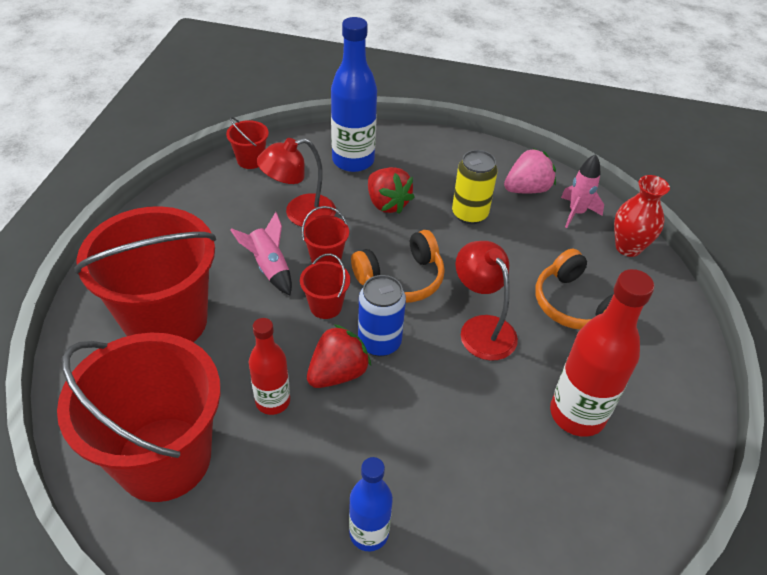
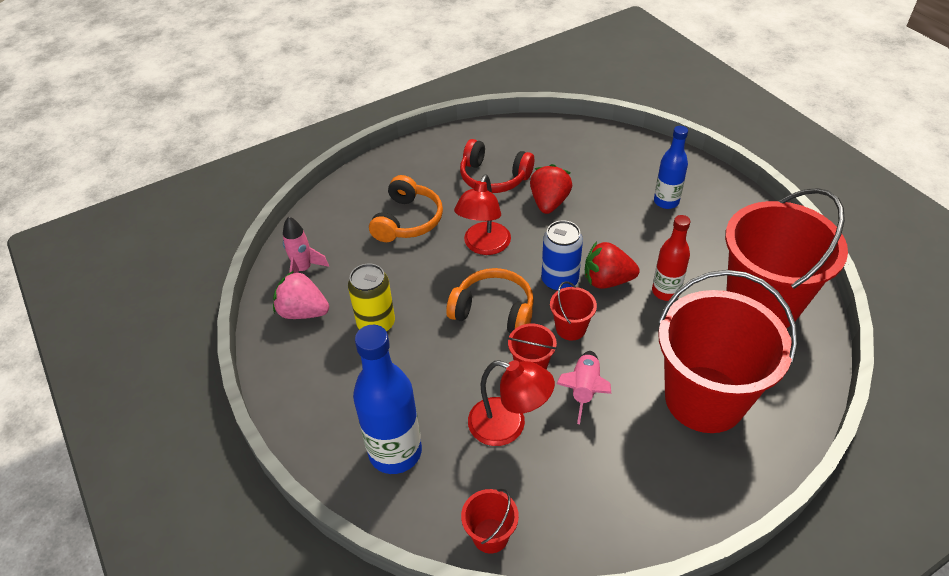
camera: 130 degrees left, 0 degrees up
red strawberry [368,167,415,214] -> red strawberry moved to [530,164,572,214]
red bottle [550,269,655,437] -> red headphones [460,139,534,193]
red vase [614,175,670,257] -> none

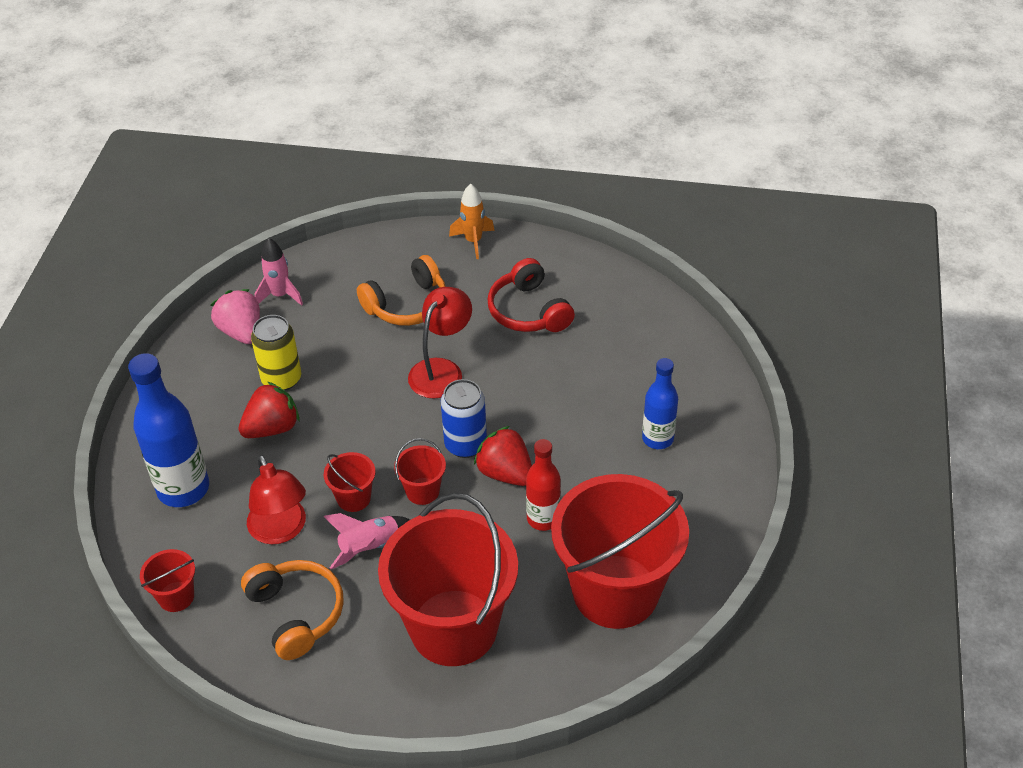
camera: 40 degrees right, 0 degrees up
orange headphones [446,268,534,334] -> orange headphones moved to [241,560,344,660]
red lamp [454,174,511,255] -> red lamp turned 150 degrees clockwise [408,287,472,399]
red strawberry [530,164,572,214] -> red strawberry moved to [238,382,300,438]
none -> orange rocket [449,184,495,259]

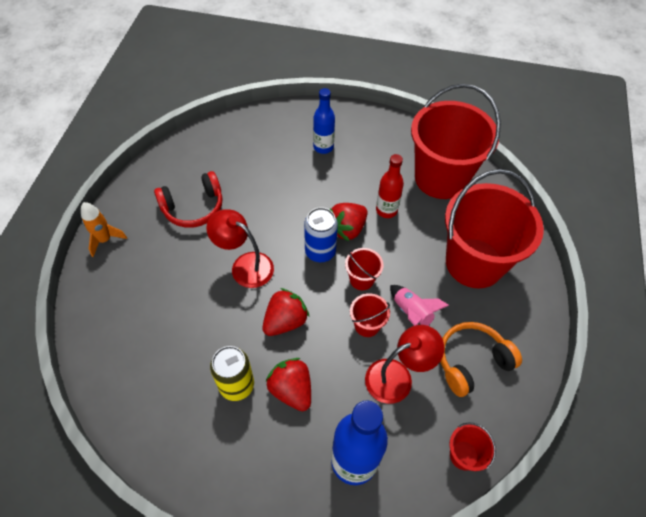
camera: 90 degrees left, 10 degrees up
pink strawberry [211,289,260,344] -> none
pink rocket [255,238,303,306] -> none
orange headphones [357,255,446,326] -> none
none -> red strawberry [262,288,309,336]

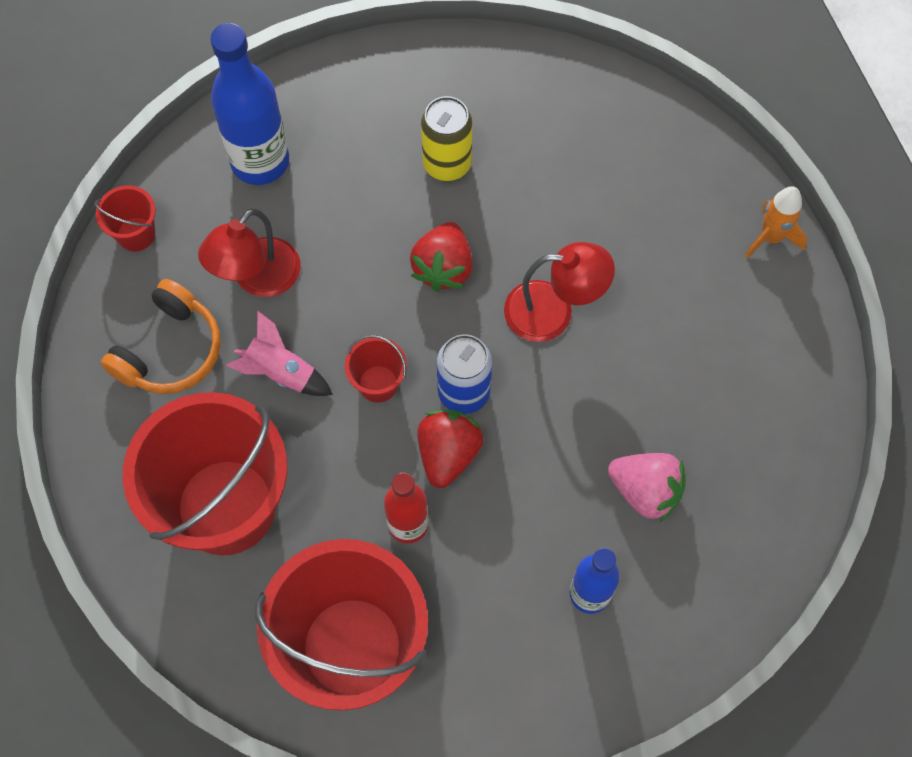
camera: 150 degrees right, 10 degrees up
red headphones [154,171,222,228] -> none
red strawberry [266,358,311,411] -> none
red bucket [350,293,390,337] -> none
none -> pink strawberry [608,453,686,522]

